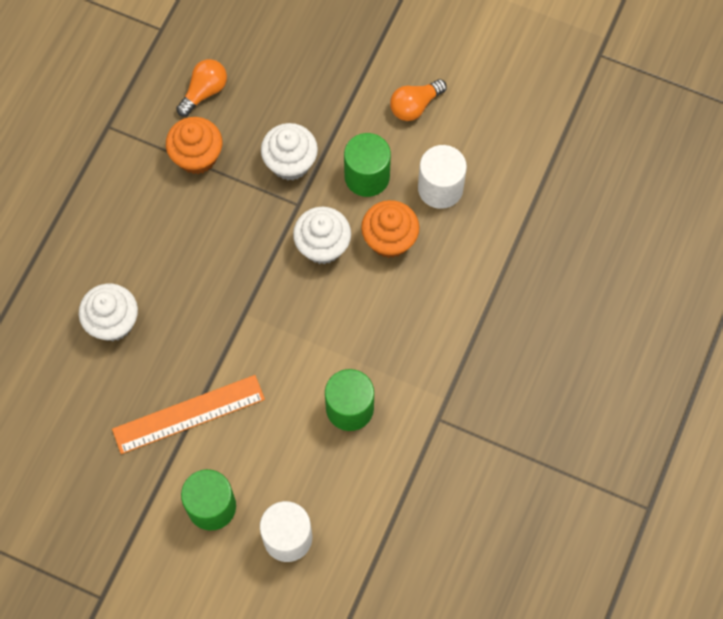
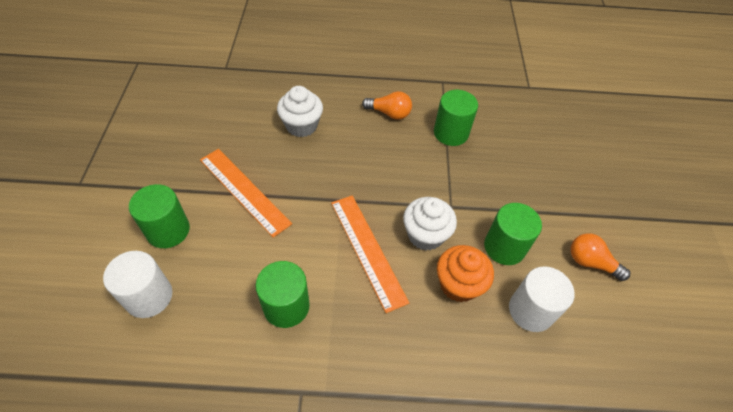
camera: 65 degrees right, 15 degrees down
orange cupcake [166,117,222,174] -> green cylinder [434,90,478,146]
orange light bulb [176,59,227,117] -> orange light bulb moved to [362,91,412,120]
white cupcake [261,123,318,181] -> none
none -> orange ruler [331,195,409,313]

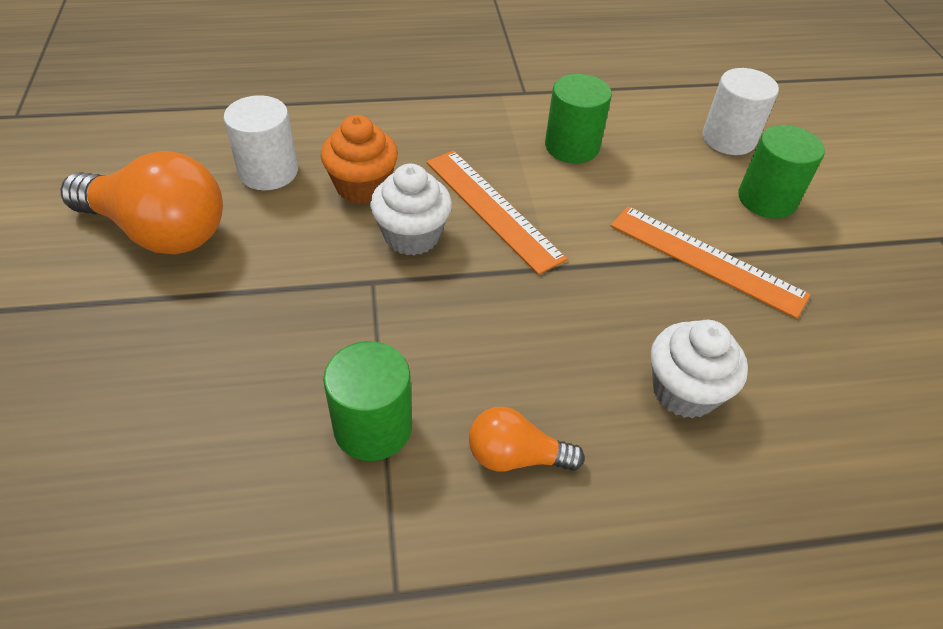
camera: 170 degrees right, 5 degrees down
green cylinder [484,203,542,265] -> none
orange light bulb [571,233,630,281] -> orange light bulb [60,151,223,254], size x1.92

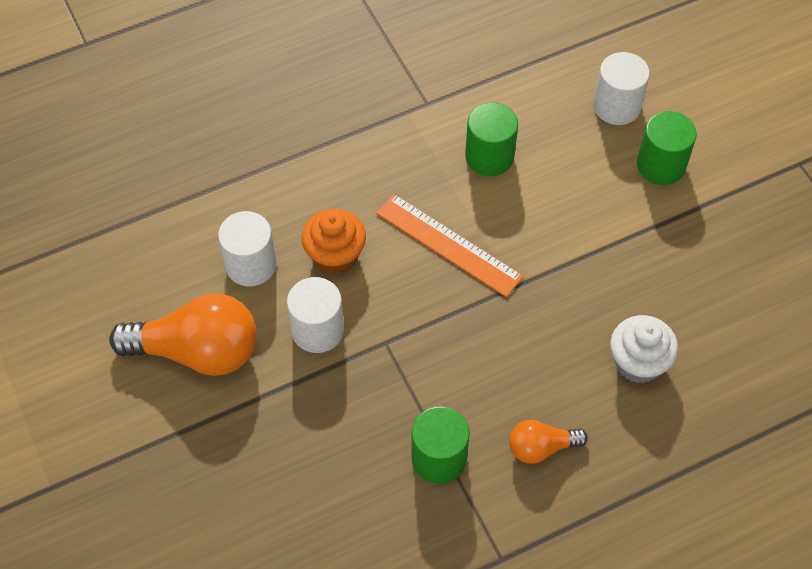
camera: 15 degrees left, 10 degrees up
white cupcake [370,164,452,256] -> none
orange ruler [611,206,811,319] -> none
none -> white cylinder [287,277,344,353]

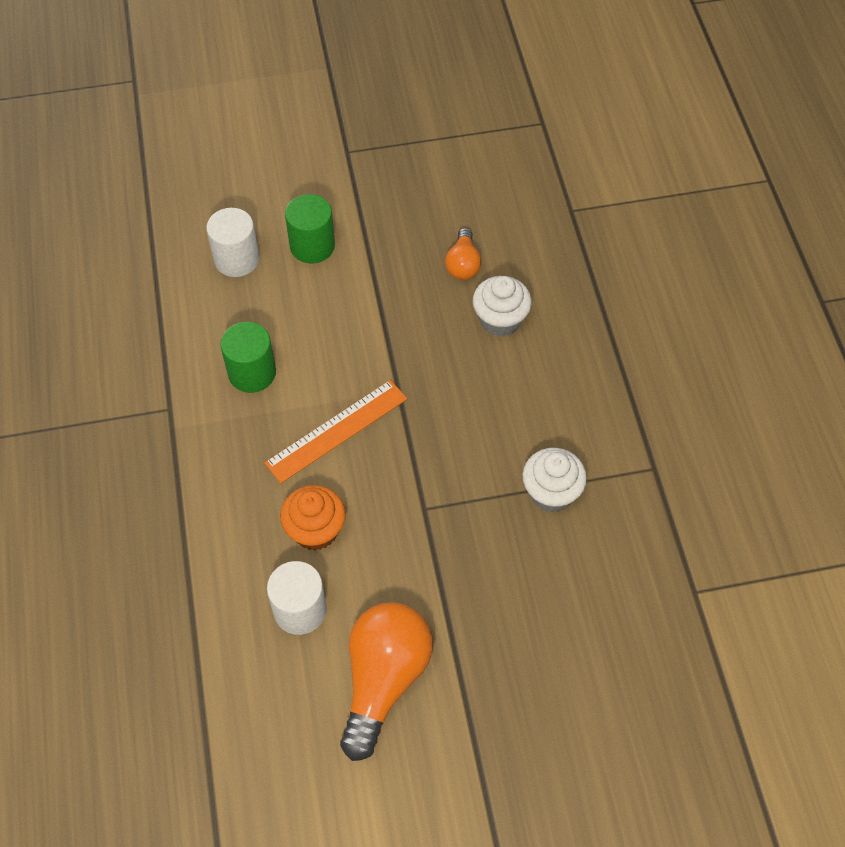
camera: 75 degrees left, 0 degrees up
white cylinder [287,277,344,353] -> none
green cylinder [411,406,470,484] -> white cupcake [522,448,587,512]
orange light bulb [509,420,588,464] -> orange light bulb moved to [445,228,481,280]

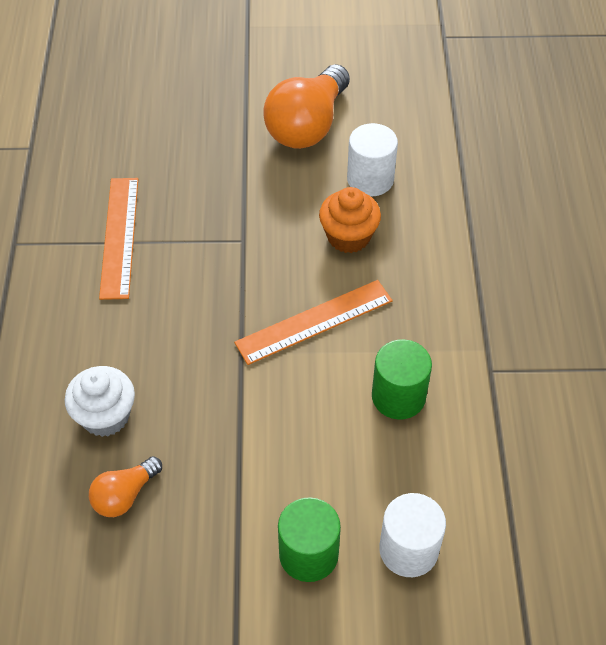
camera: 170 degrees left, 5 degrees down
orange light bulb [445,228,481,280] -> orange light bulb turned 150 degrees counterclockwise [89,456,162,517]
white cupcake [522,448,587,512] -> orange ruler [99,178,138,300]

